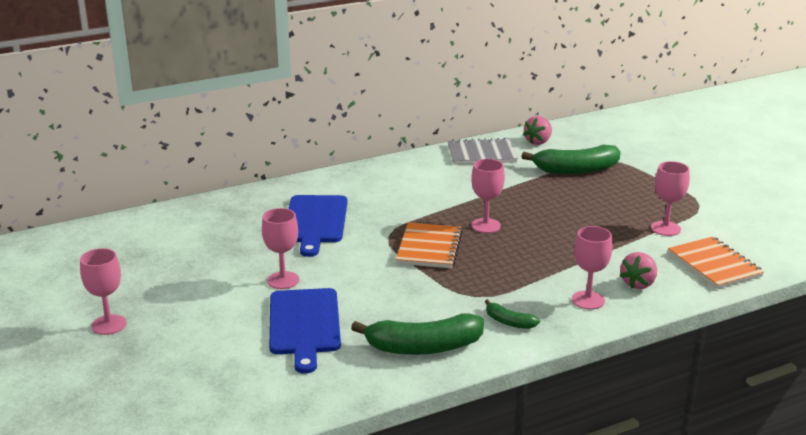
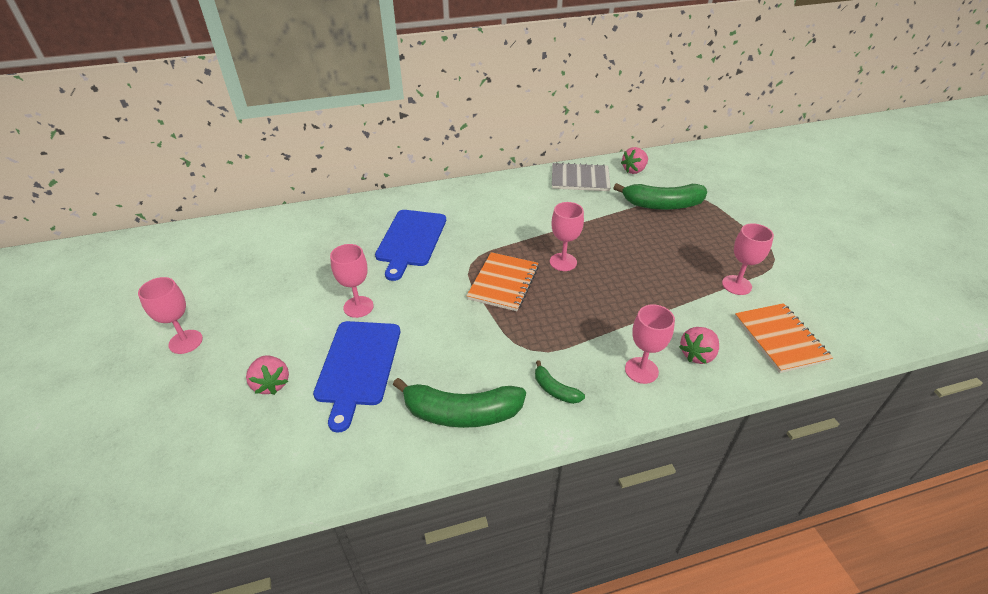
camera: 10 degrees right, 15 degrees up
none -> pink strawberry [246,355,289,395]

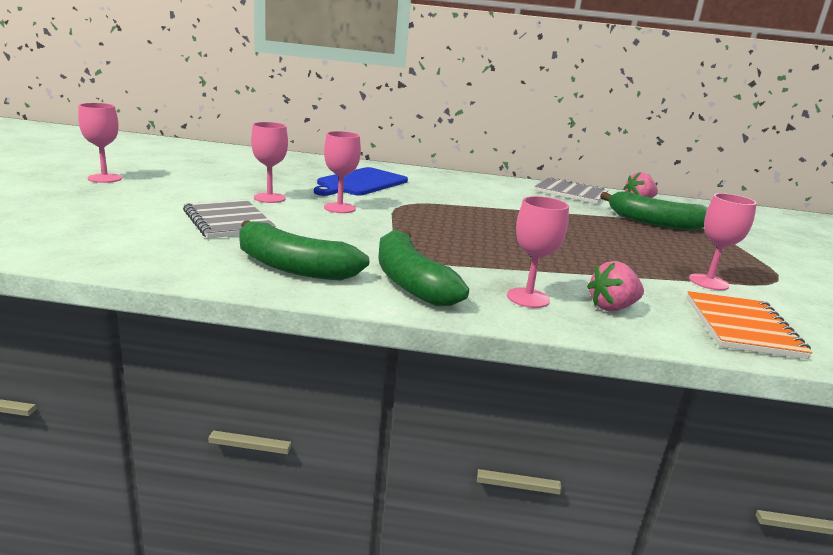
camera: 20 degrees right, 20 degrees down
pink strawberry [246,355,289,395] -> none
blue cutting board [313,321,400,433] -> grey notebook [183,199,275,239]
orange notebook [466,252,539,311] -> none
green banana [535,360,585,404] -> green banana [378,230,469,306], size x2.03
pink goblet [550,202,584,271] -> pink goblet moved to [324,131,361,213]

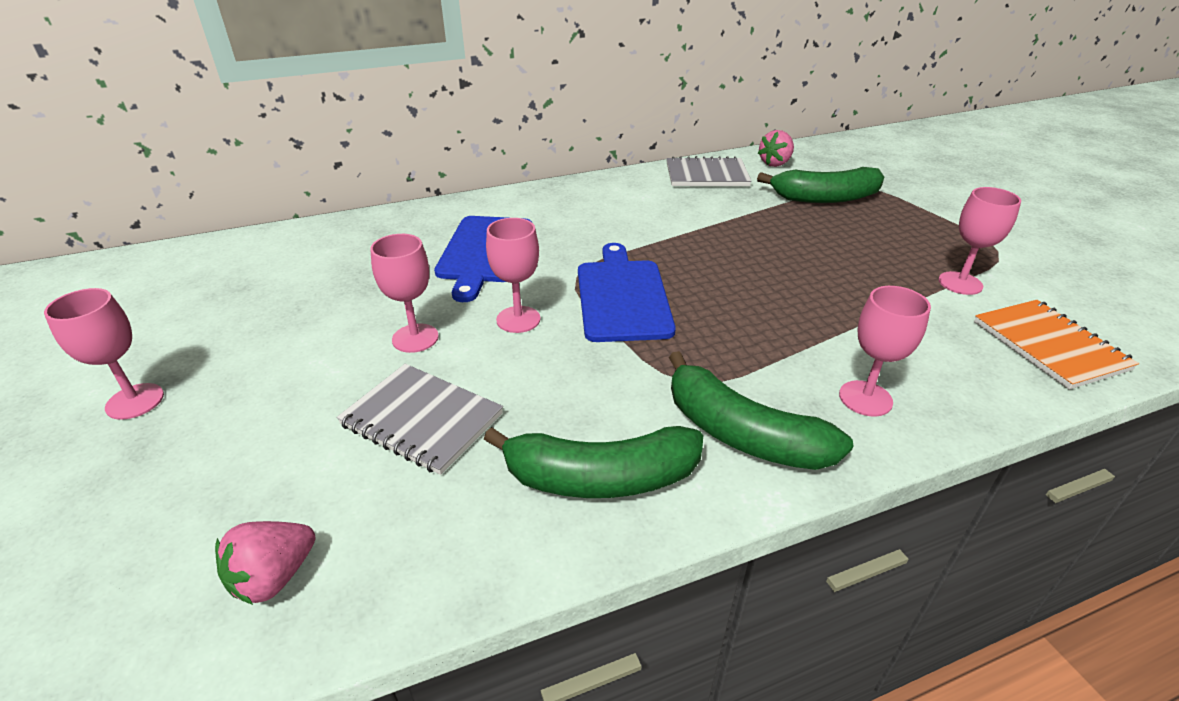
camera: 25 degrees left, 15 degrees up
pink strawberry [587,261,644,311] -> pink strawberry moved to [215,521,315,605]
none -> blue cutting board [578,243,676,342]

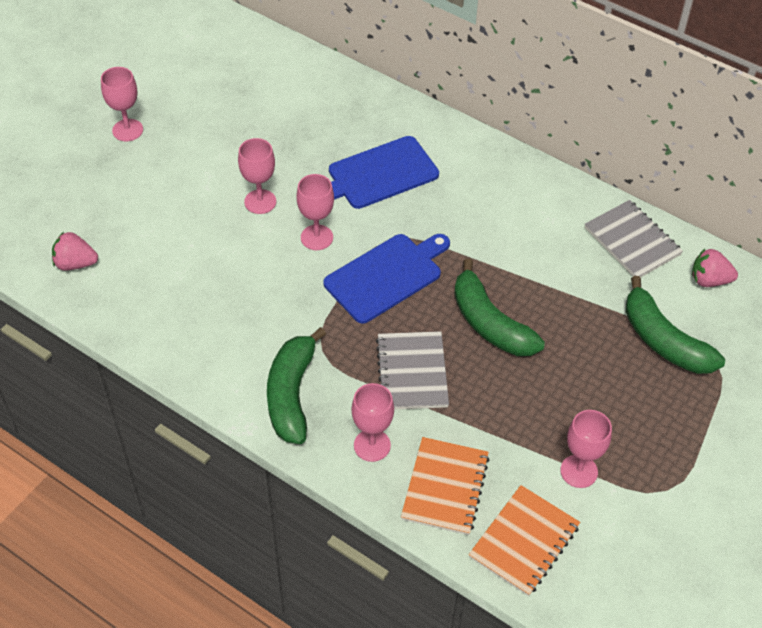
camera: 55 degrees right, 15 degrees up
grey notebook [337,364,503,475] -> grey notebook moved to [376,331,449,410]
green banana [484,426,703,498] -> green banana moved to [454,259,545,356]
none -> orange notebook [401,437,490,535]

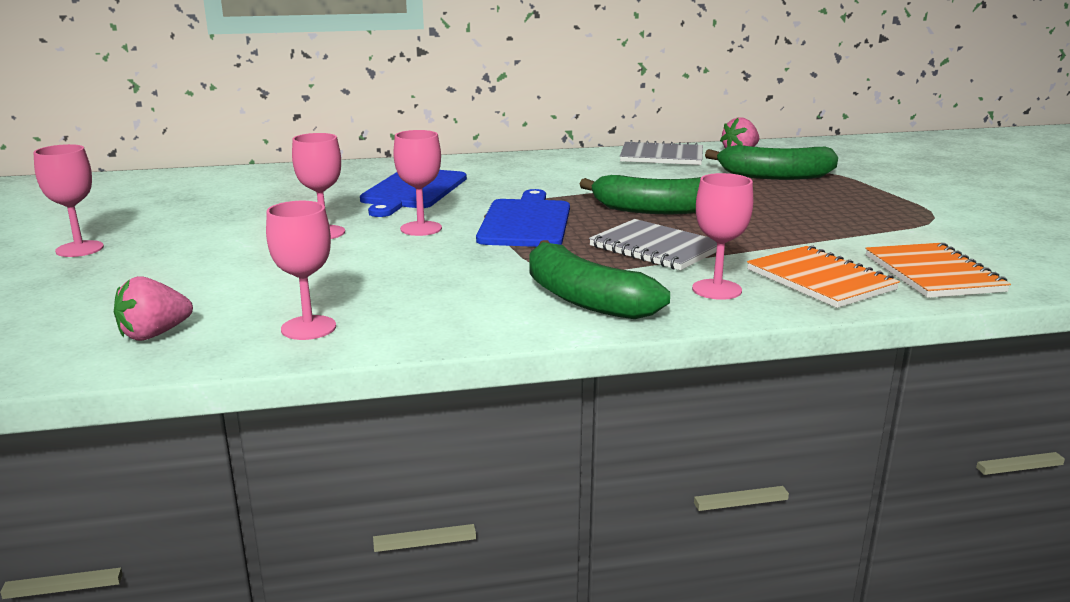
camera: 45 degrees left, 30 degrees down
pink goblet [560,410,612,488] -> pink goblet moved to [266,201,336,340]

